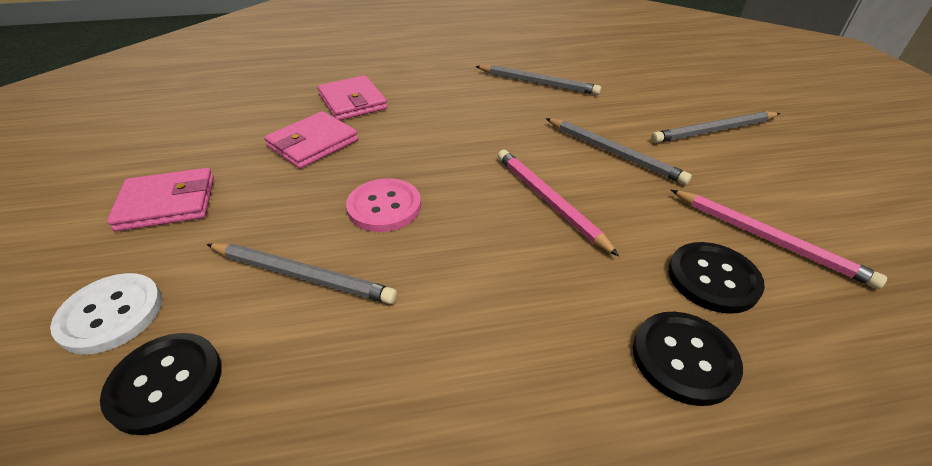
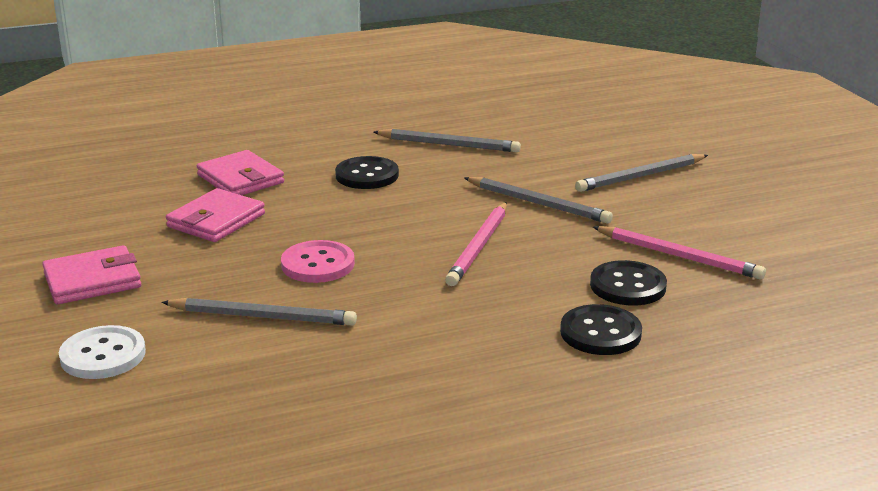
camera: 10 degrees left, 15 degrees down
black button [100,333,222,435] -> black button moved to [335,156,399,189]
pink pencil [498,150,619,256] -> pink pencil turned 120 degrees counterclockwise [445,202,507,286]

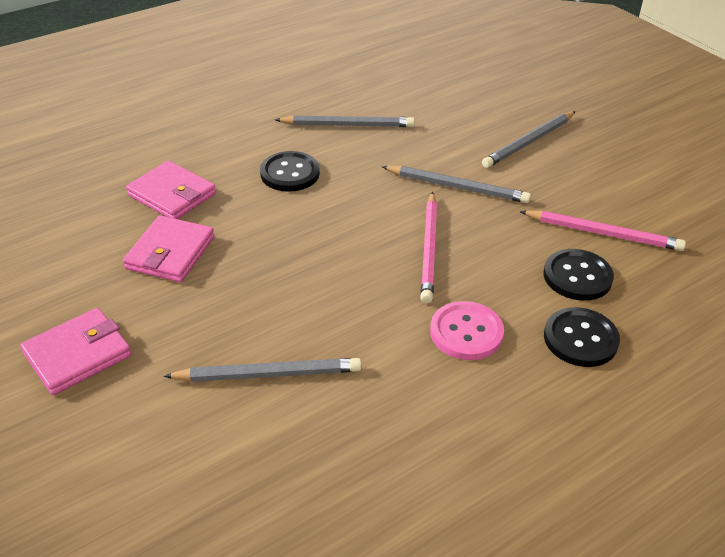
camera: 15 degrees left, 15 degrees up
white button [59,325,146,379] -> none
pink button [281,240,355,283] -> pink button moved to [430,301,504,360]

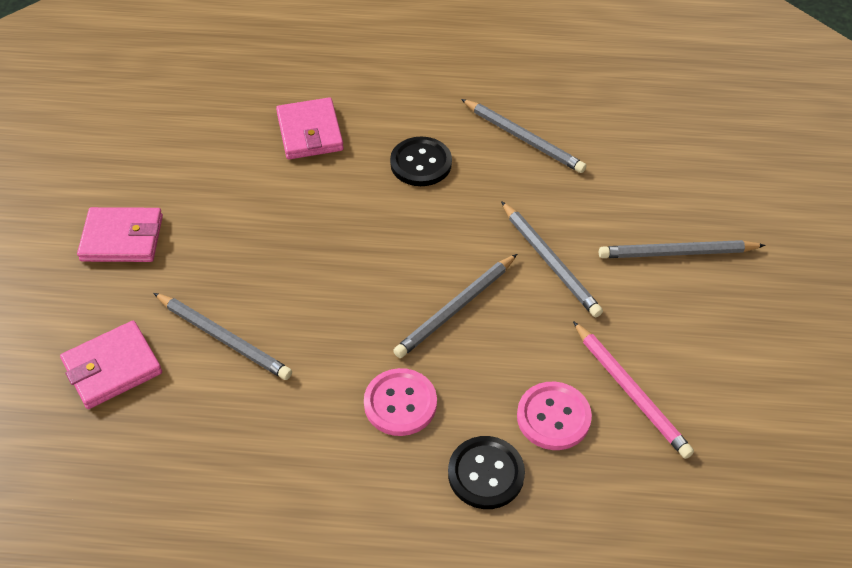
camera: 40 degrees right, 10 degrees up
pink wallet [123,215,215,282] -> pink wallet moved to [60,321,162,409]
pink pencil [420,192,437,304] -> grey pencil [393,254,517,358]
black button [544,249,614,301] -> pink button [517,382,592,450]

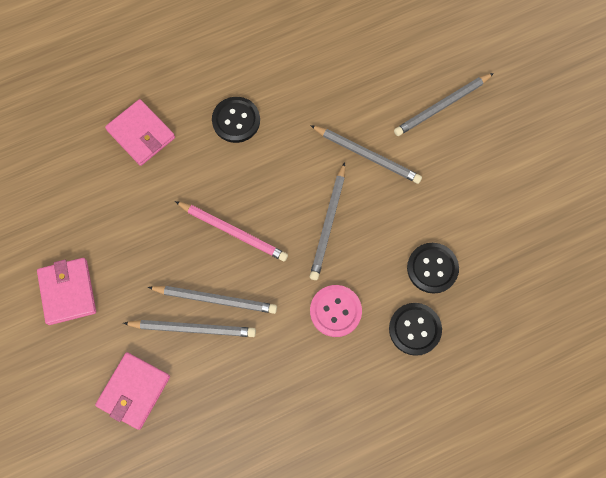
camera: 30 degrees left, 20 degrees up
pink wallet [77,207,163,262] -> pink wallet turned 75 degrees counterclockwise [37,258,96,325]
grey pencil [461,99,587,173] -> grey pencil moved to [148,286,277,314]
pink button [517,382,592,450] -> black button [407,243,459,294]
pink pencil [573,321,694,459] -> pink pencil moved to [175,201,288,262]

